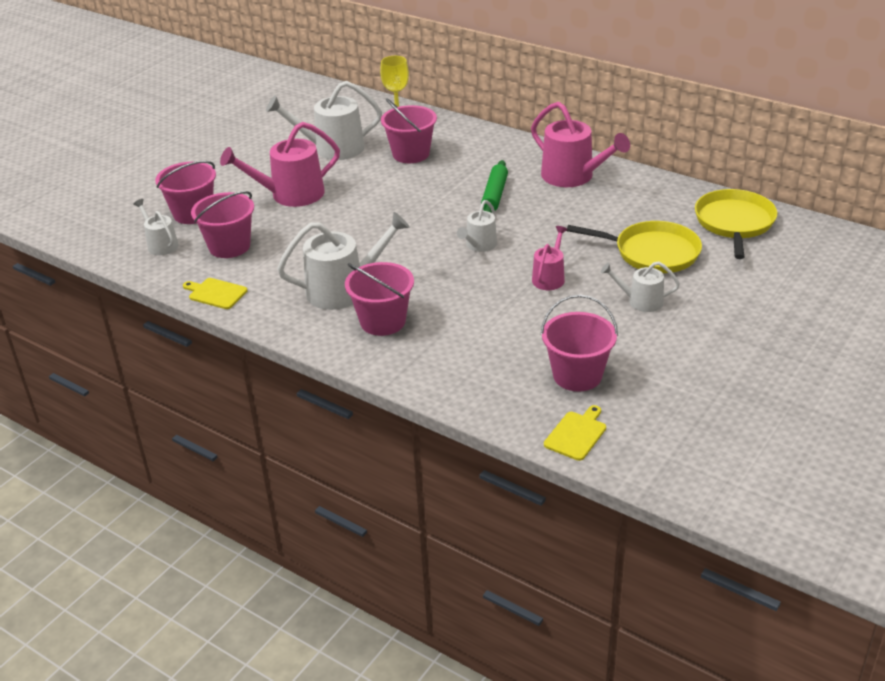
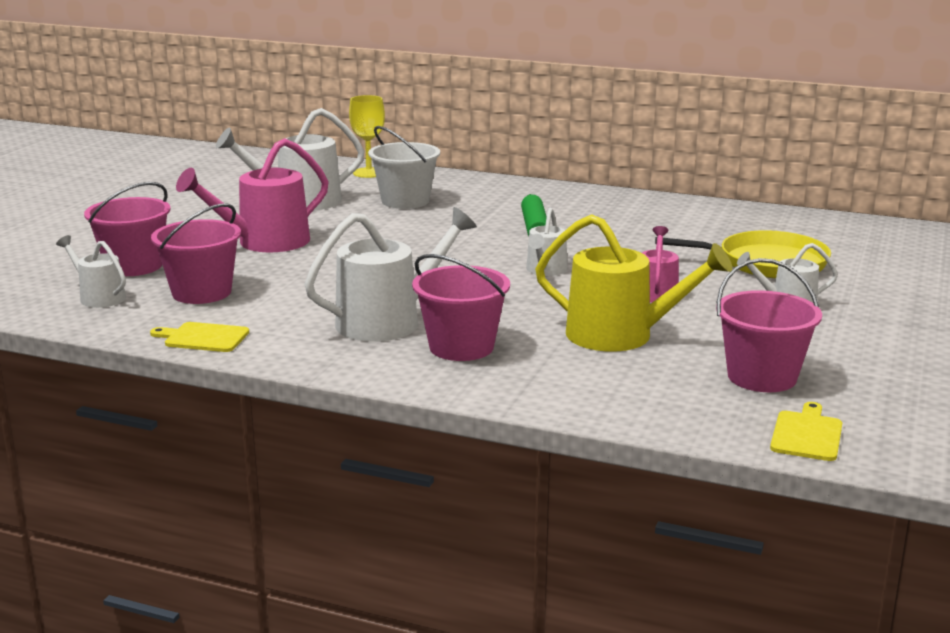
camera: 15 degrees left, 15 degrees down
pink bucket [381,98,437,163] -> white bucket [368,126,440,209]
pink watering can [531,102,630,187] -> none
yellow pan [695,189,777,259] -> none
none -> yellow watering can [535,214,733,352]

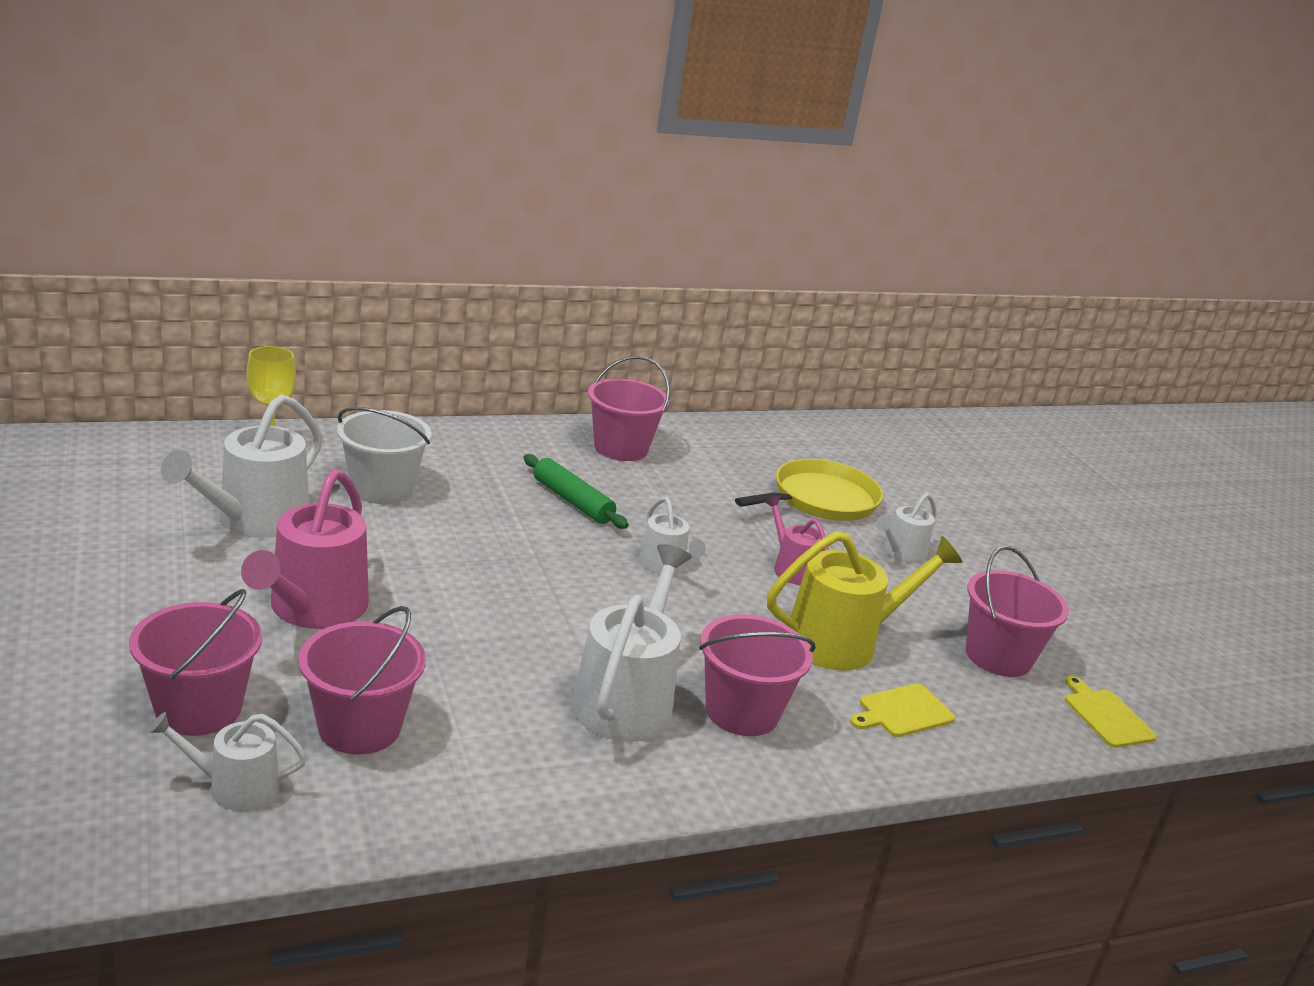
camera: 45 degrees left, 5 degrees up
yellow cutting board [150,322,249,352] -> yellow cutting board moved to [850,683,955,737]
none -> pink bucket [588,356,670,461]

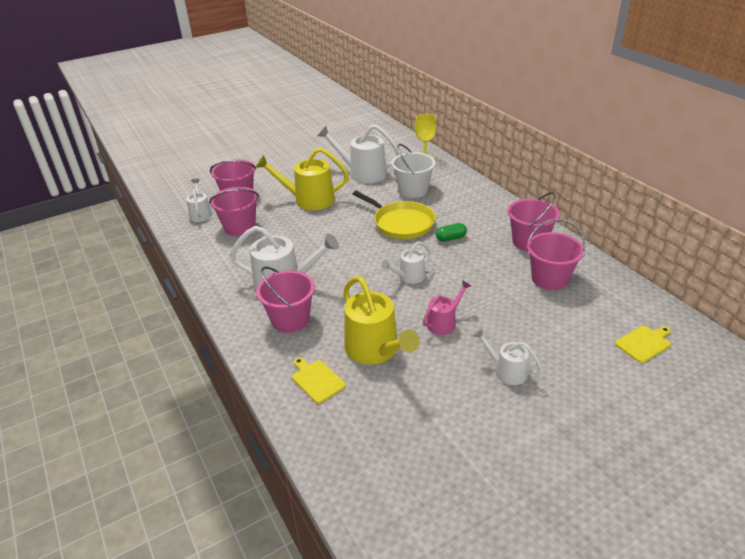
camera: 85 degrees right, 10 degrees up
pink watering can [241,469,369,629] -> yellow watering can [256,147,349,211]
green rolling pin [524,454,629,529] -> green capsule [436,223,467,242]
yellow pan [735,459,883,521] -> yellow pan moved to [353,191,436,239]
pink bucket [966,546,1069,677] -> pink bucket moved to [527,219,586,290]
yellow cutting board [1065,676,1157,748] -> yellow cutting board moved to [615,326,671,363]

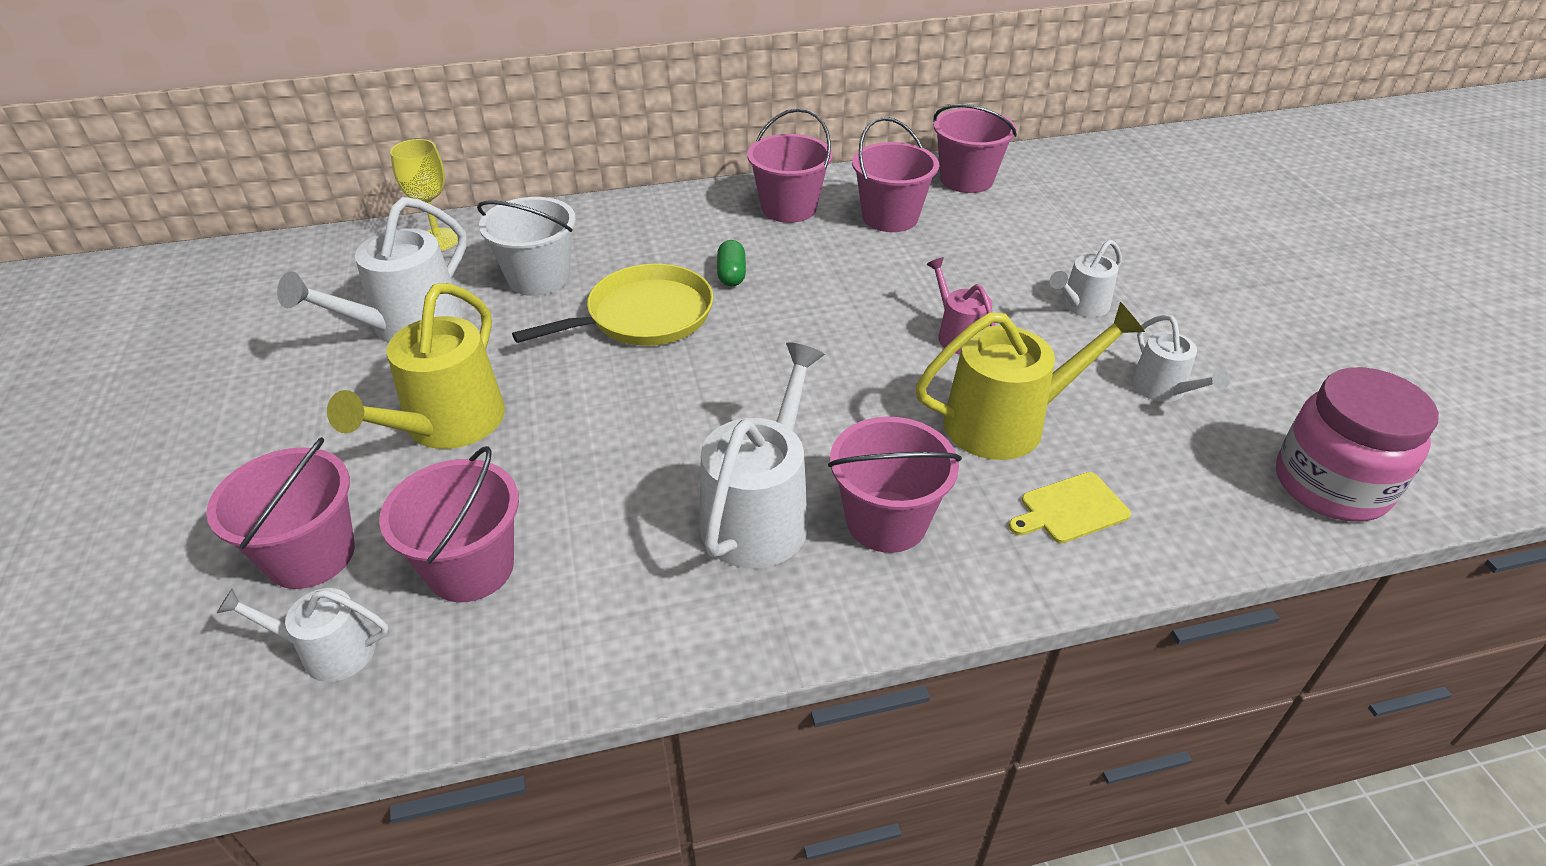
camera: 75 degrees left, 5 degrees up
white watering can [381,242,431,284] -> white watering can moved to [1131,315,1230,402]
yellow cutting board [615,326,671,363] -> none
none -> pink bucket [933,104,1017,193]
none -> pink jar [1276,367,1439,521]

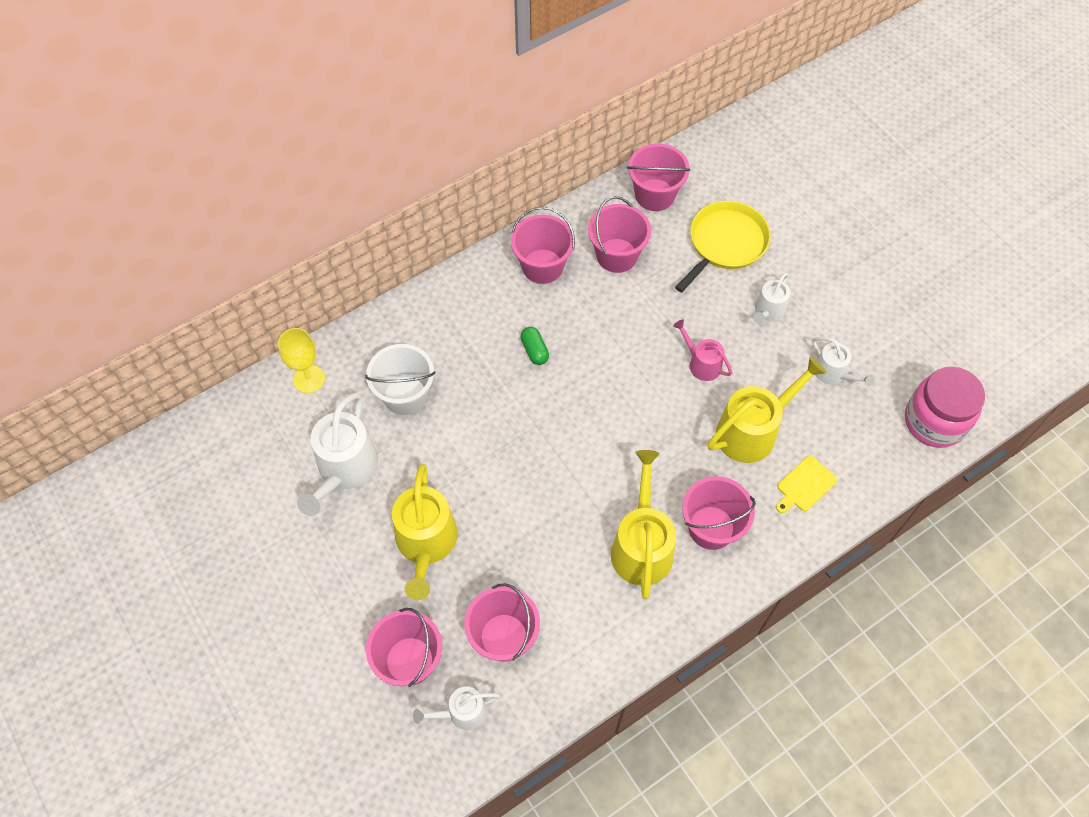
camera: 20 degrees left, 20 degrees up
yellow pan [512,264,713,346] -> yellow pan moved to [675,201,771,293]
white watering can [700,342,825,569] -> yellow watering can [611,450,676,599]

